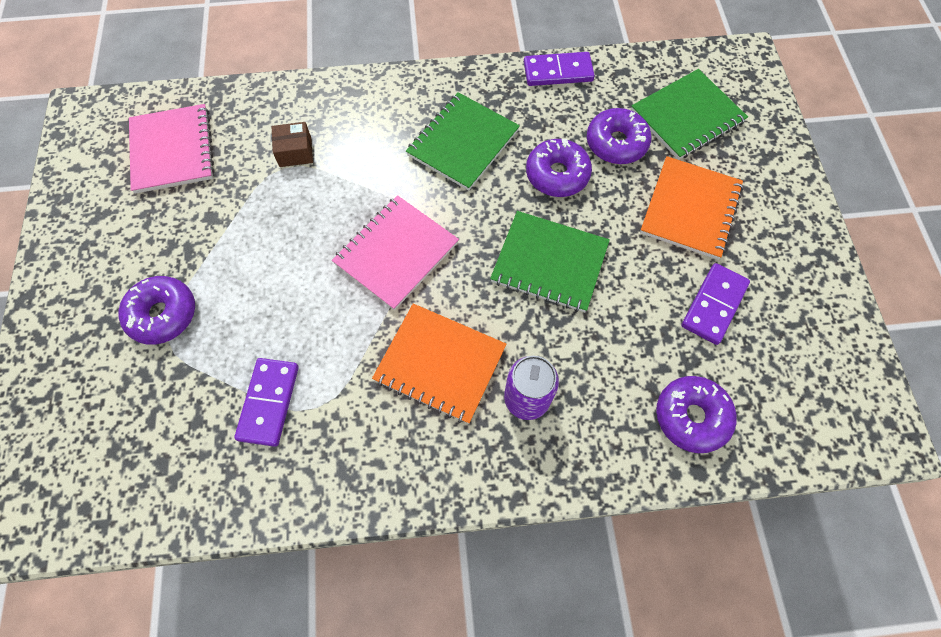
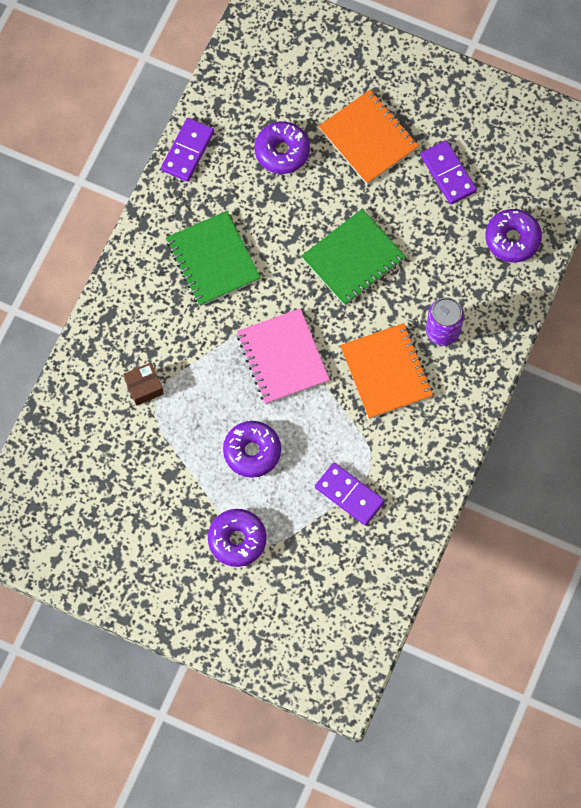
camera: 60 degrees left, 5 degrees up
pink notebook [129,104,215,194] -> none
brown box [272,122,313,167] -> brown box turned 45 degrees clockwise [123,362,164,406]
orange notebook [372,303,507,424] -> orange notebook turned 75 degrees counterclockwise [340,323,433,419]
purple donut [526,138,592,197] -> purple donut moved to [223,421,281,478]
green notebook [631,69,748,160] -> none

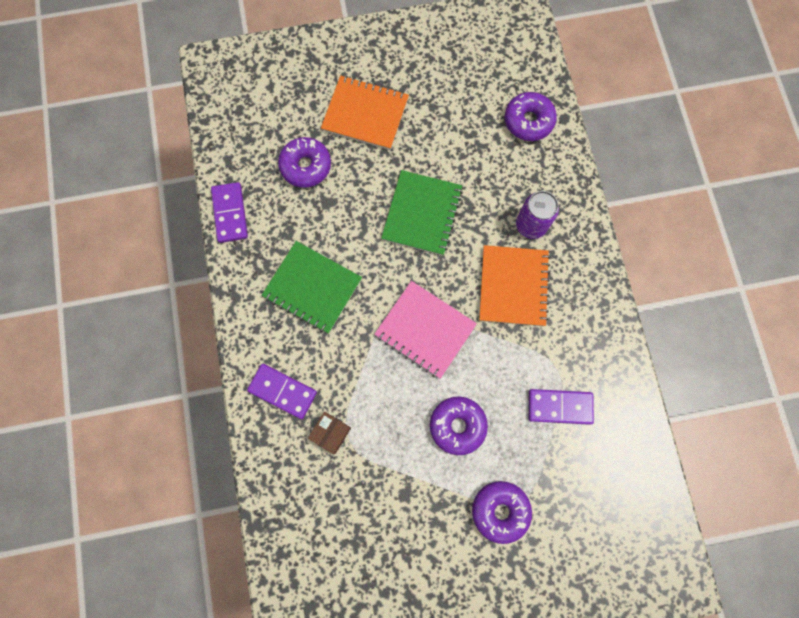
camera: 35 degrees left, 5 degrees up
orange notebook [340,323,433,419] -> orange notebook turned 60 degrees clockwise [479,245,550,326]
purple domino [421,140,477,204] -> purple domino moved to [247,364,317,419]

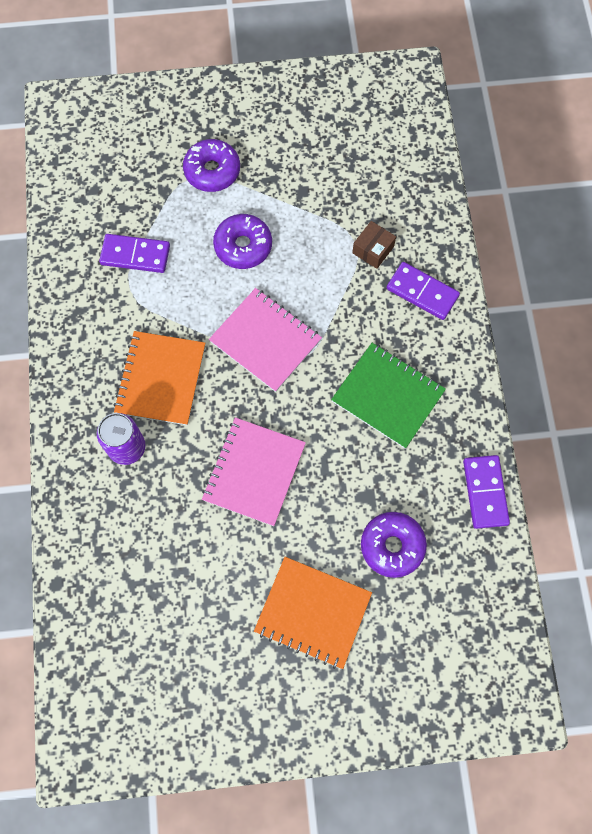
camera: 175 degrees left, 5 degrees down
green notebook [381,170,463,256] -> pink notebook [202,417,306,526]
purple donut [505,92,557,141] -> none

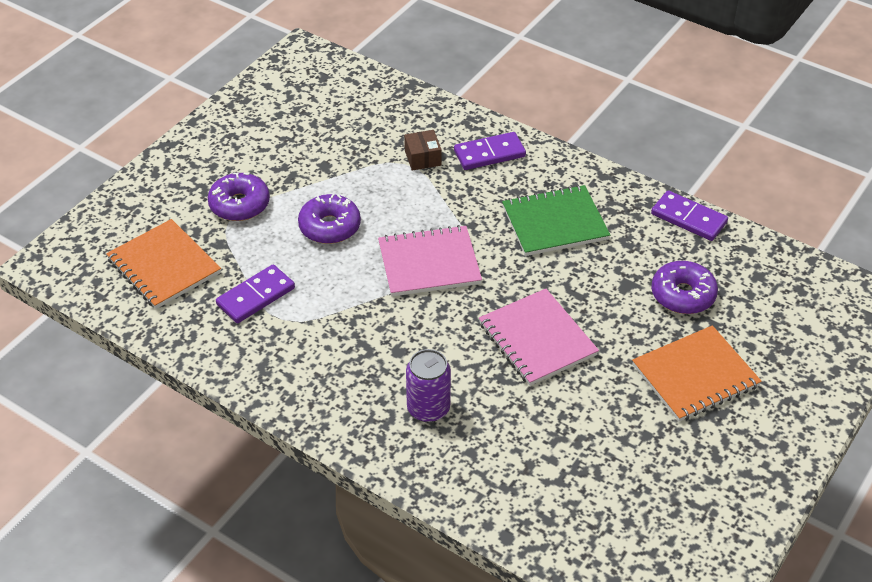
camera: 50 degrees left, 25 degrees down
orange notebook [114,331,205,425] -> orange notebook moved to [106,219,221,309]

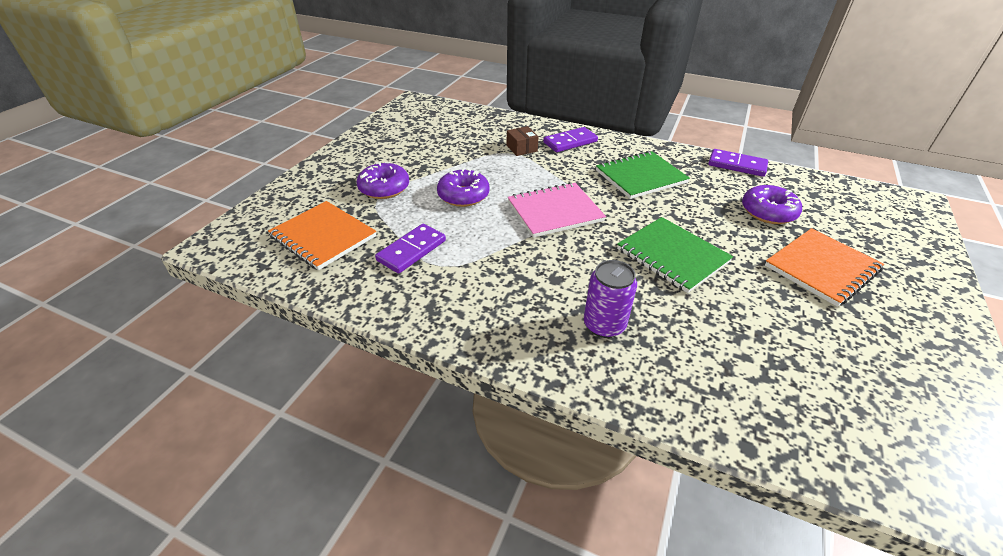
camera: 10 degrees left, 5 degrees down
pink notebook [479,289,599,386] -> green notebook [617,217,733,293]

